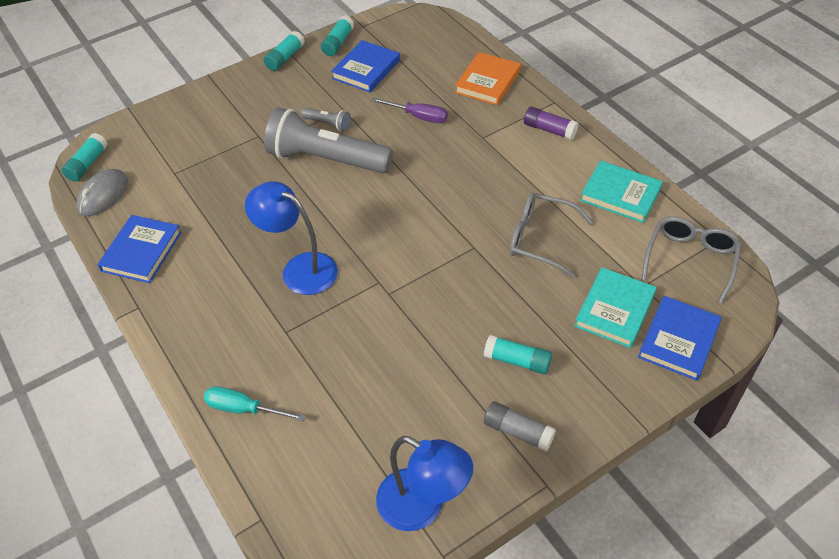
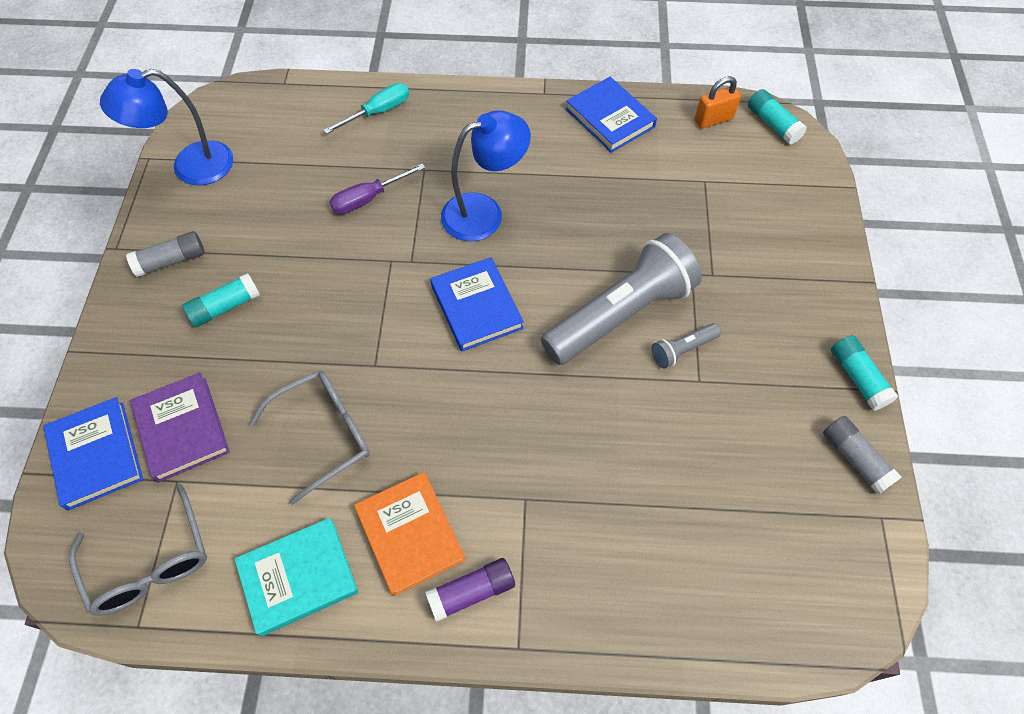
camera: 125 degrees right, 10 degrees up
grey mouse [76,169,128,216] -> orange padlock [695,76,741,128]
turquoise glue stick [321,16,354,56] -> grey glue stick [823,416,902,495]
blue book [331,40,400,92] -> blue book moved to [430,257,524,351]
purple screwdriver [371,98,448,123] -> purple screwdriver moved to [330,164,425,214]
orange book [455,52,521,105] -> orange book moved to [354,472,466,596]
turquoise book [575,267,657,348] -> purple book [130,372,230,483]

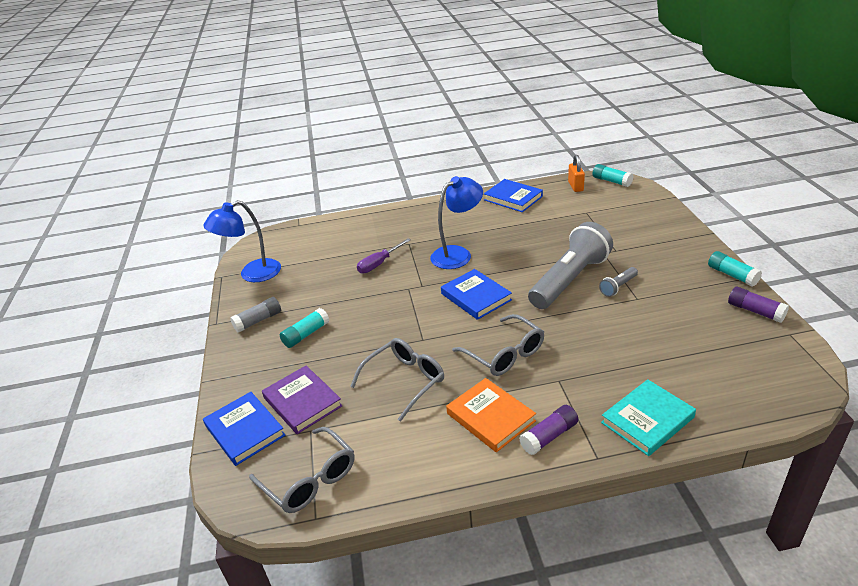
camera: 10 degrees left, 25 degrees down
turquoise book [235,518,358,637] -> turquoise book moved to [601,379,696,456]
turquoise screwdriver [323,83,409,134] -> none
orange padlock [695,76,741,128] -> orange padlock turned 60 degrees counterclockwise [568,155,585,192]
grey glue stick [823,416,902,495] -> purple glue stick [728,287,789,323]
none -> grey glasses [452,314,544,376]

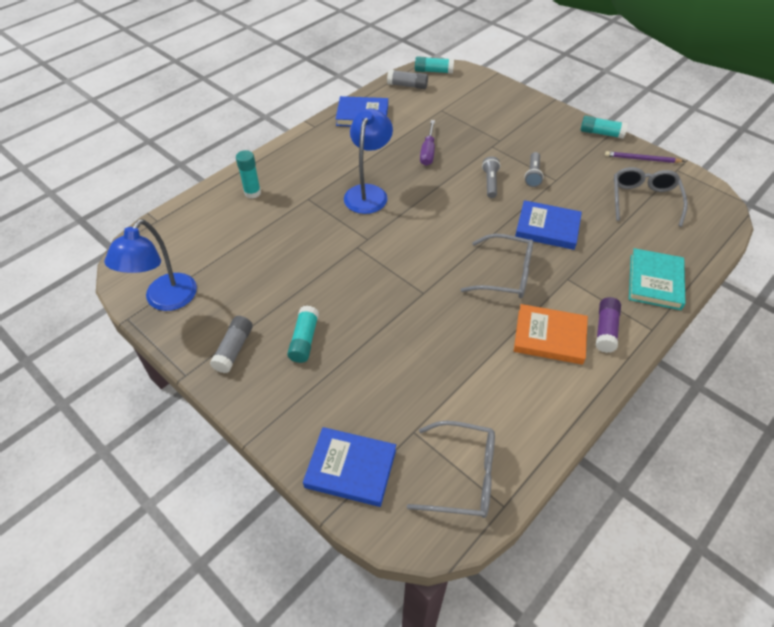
camera: 40 degrees left, 15 degrees up
purple book [262,366,343,434] -> none
grey glasses [350,338,444,422] -> grey glasses moved to [614,167,688,227]
purple screwdriver [357,238,411,274] -> purple screwdriver moved to [420,120,435,166]
blue book [441,269,512,320] -> blue book moved to [515,200,582,250]
grey flashlight [528,222,613,309] -> grey flashlight [482,156,501,198], size x0.42
orange padlock [568,155,585,192] -> grey glue stick [387,70,428,89]
purple glue stick [728,287,789,323] -> purple pencil [605,151,685,163]
none -> turquoise glue stick [236,150,261,199]

